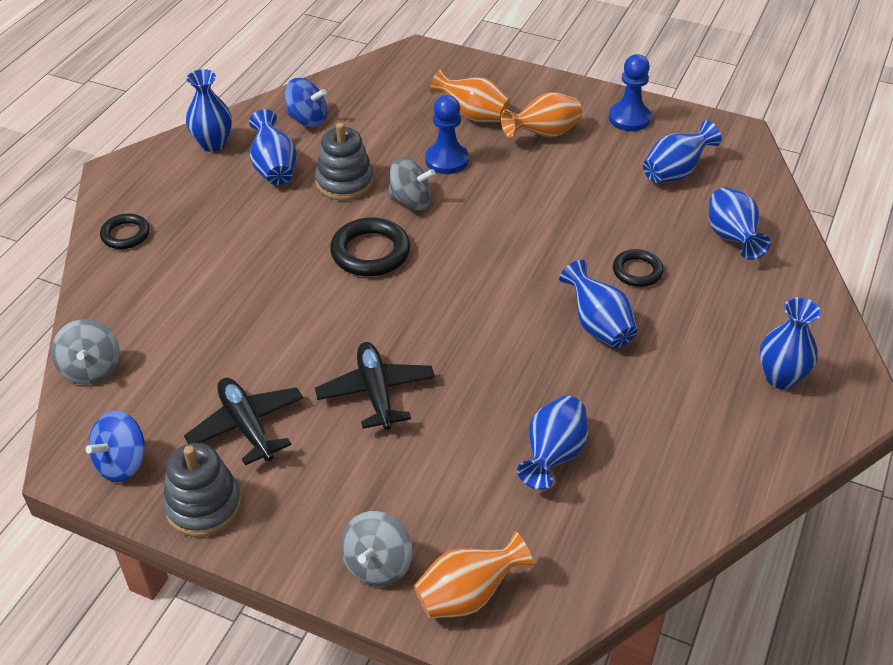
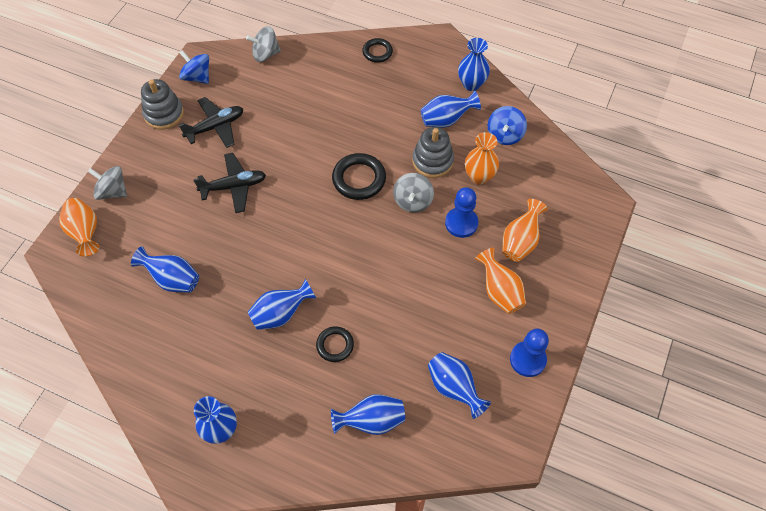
camera: 90 degrees right, 15 degrees up
none -> orange vase [465,132,499,184]

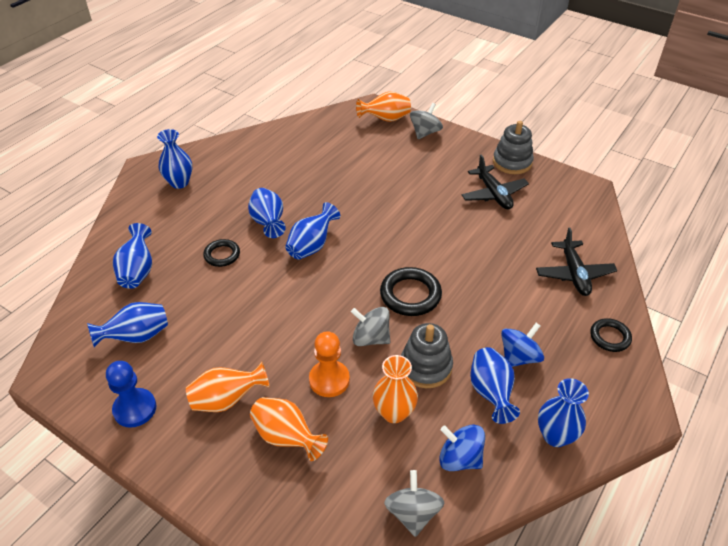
camera: 100 degrees right, 15 degrees down
blue vase [131,246,199,293] -> blue vase moved to [285,202,340,260]
blue spinning top [179,50,209,84] -> blue spinning top moved to [501,323,544,367]
black plane [193,153,266,213] -> black plane moved to [536,227,617,296]
grey spinning top [246,26,281,62] -> grey spinning top moved to [384,470,444,537]
blue pawn [445,187,479,238] -> orange pawn [309,331,350,397]

